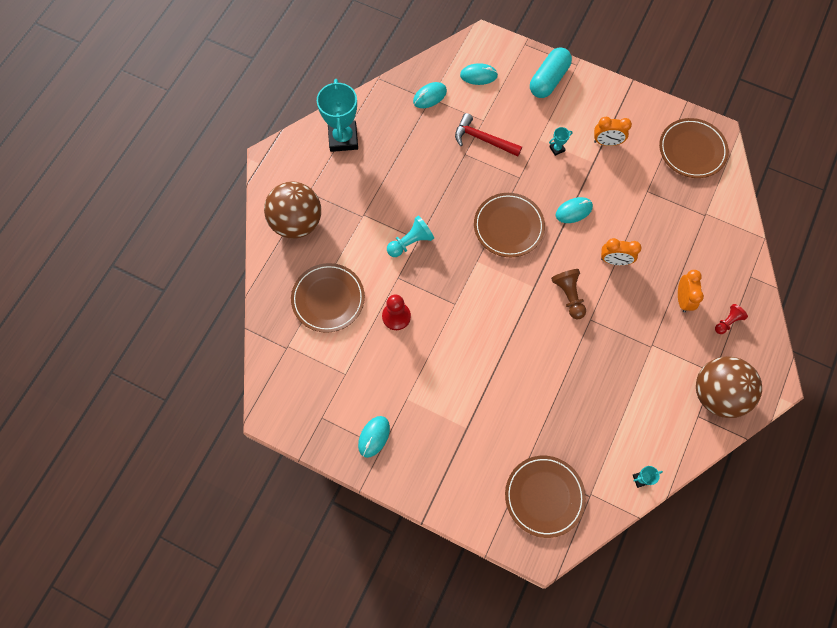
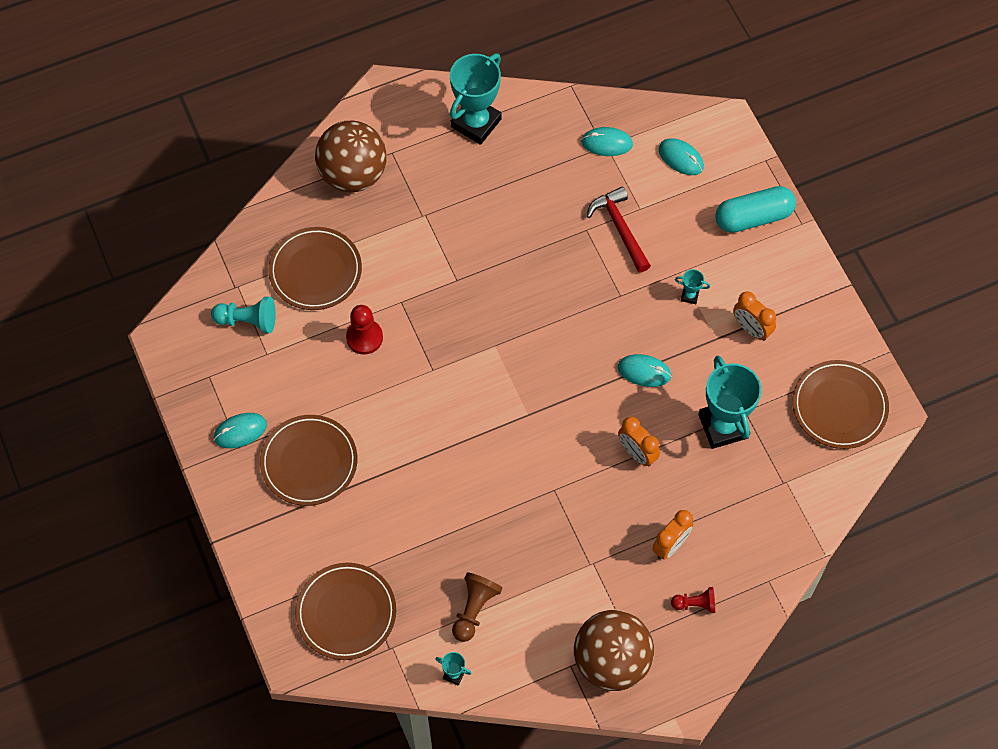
camera: 40 degrees right, 5 degrees down
turquoise pawn [387,215,434,257] -> turquoise pawn moved to [211,297,276,333]
brown plate [474,193,545,257] -> brown plate moved to [260,415,358,506]
brown pawn [551,269,586,319] -> brown pawn moved to [452,572,503,642]
none -> turquoise trophy [698,356,762,449]

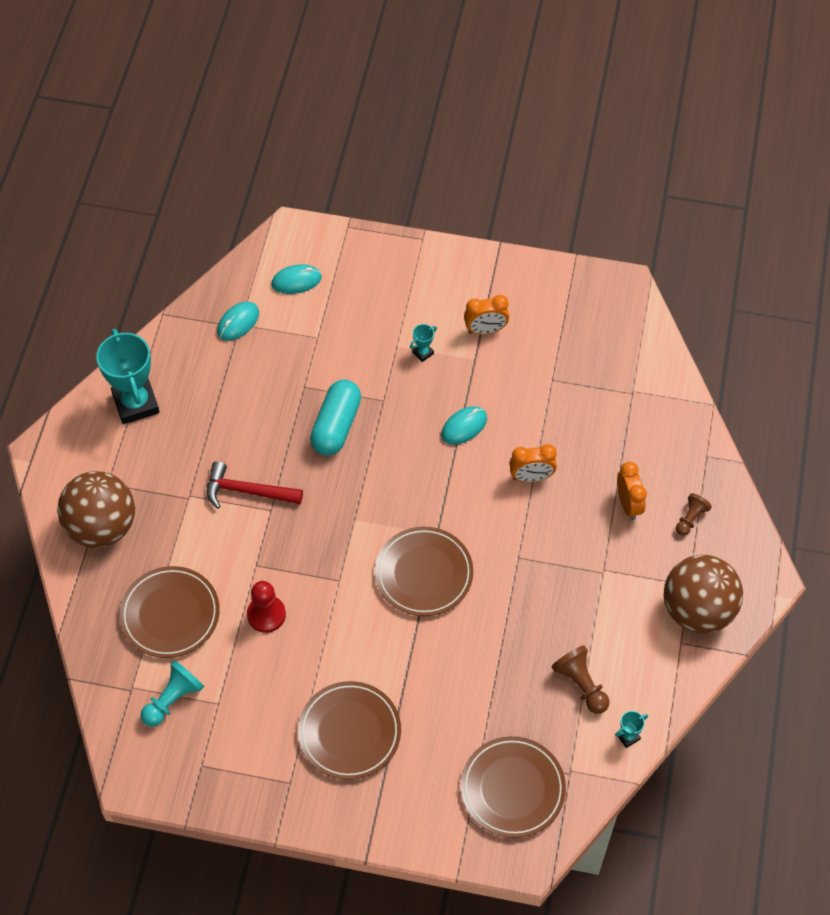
camera: 55 degrees left, 5 degrees down
turquoise mouse [214,413,267,448] -> none
red hammer [587,186,651,273] -> red hammer moved to [207,461,303,509]
red pawn [671,587,715,613] -> brown pawn [676,493,712,536]
turquoise trophy [698,356,762,449] -> none
turquoise capsule [715,186,796,233] -> turquoise capsule moved to [310,380,361,456]
brown plate [792,360,889,449] -> brown plate moved to [375,526,473,616]

